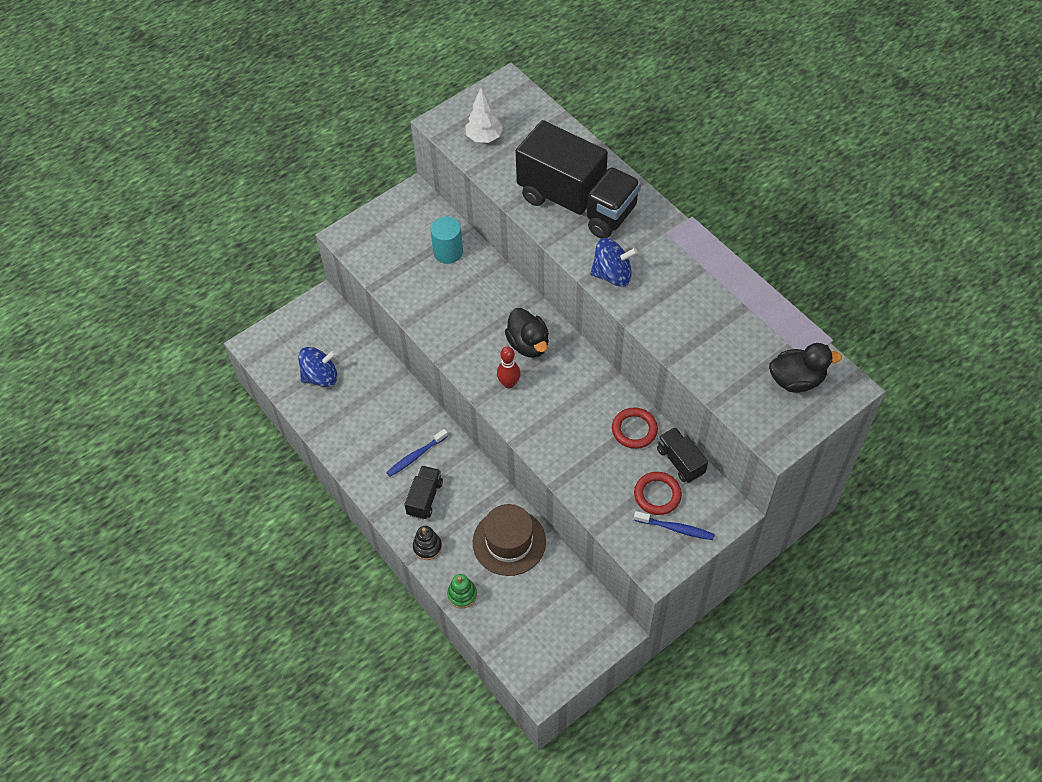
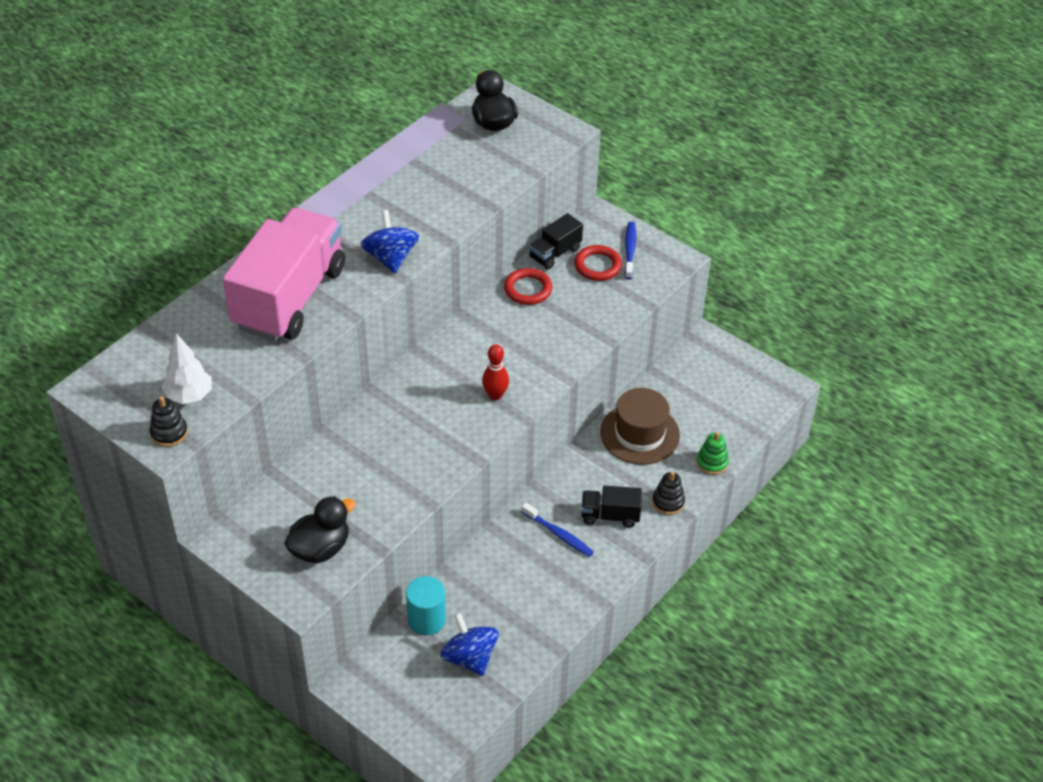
camera: 105 degrees left, 10 degrees down
turquoise cylinder [430,217,463,264] -> turquoise cylinder moved to [406,576,446,635]
black duck [505,308,549,358] -> black duck moved to [284,496,356,563]
black truck [516,120,641,239] -> pink truck [223,208,345,341]
none -> black stacking toy [149,396,188,447]

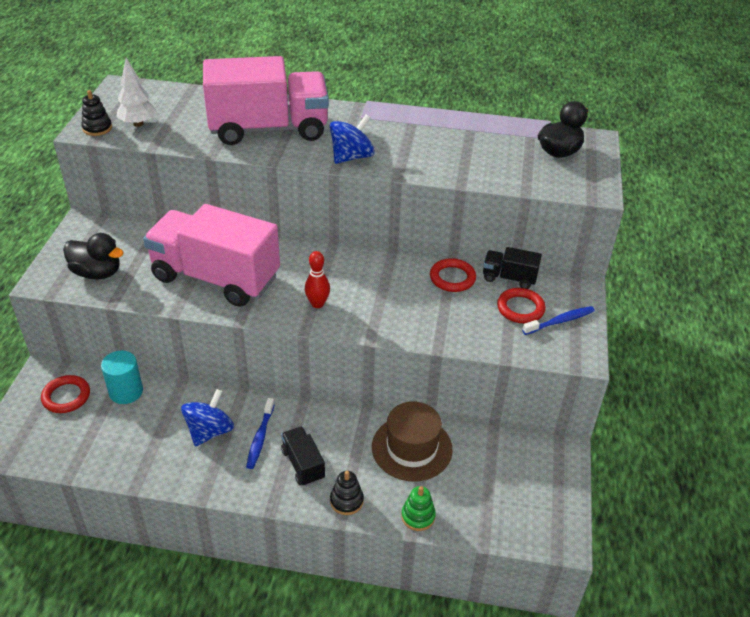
camera: 60 degrees right, 5 degrees down
blue spinning top [440,613,499,676] -> blue spinning top moved to [181,389,234,446]
none -> red ring [41,375,90,413]
none -> pink truck [143,204,280,307]

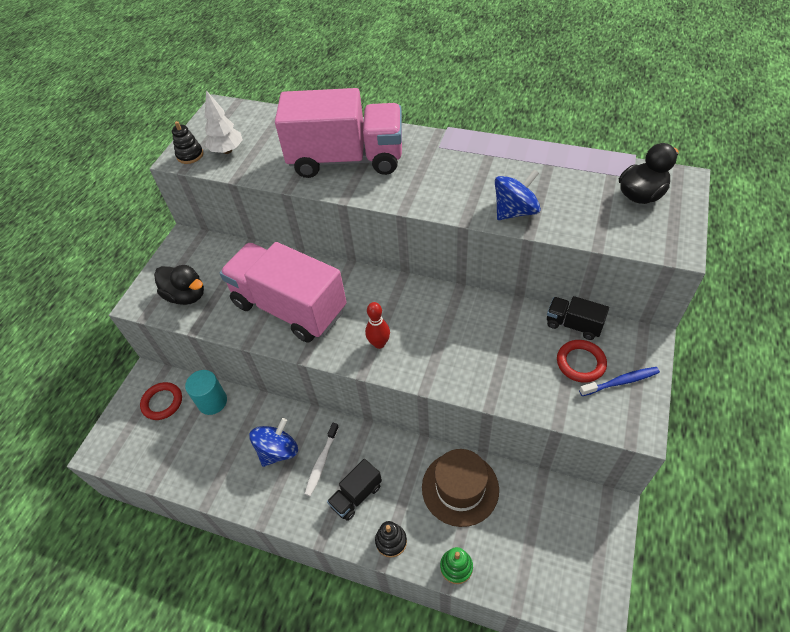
camera: 15 degrees right, 10 degrees up
blue toothbrush [246,398,275,469] -> white toothbrush [305,423,339,496]
black truck [281,426,325,486] -> black truck turned 120 degrees counterclockwise [327,459,382,521]
blue spinning top [330,115,375,164] -> blue spinning top moved to [495,169,541,220]
red ring [430,258,476,292] -> none

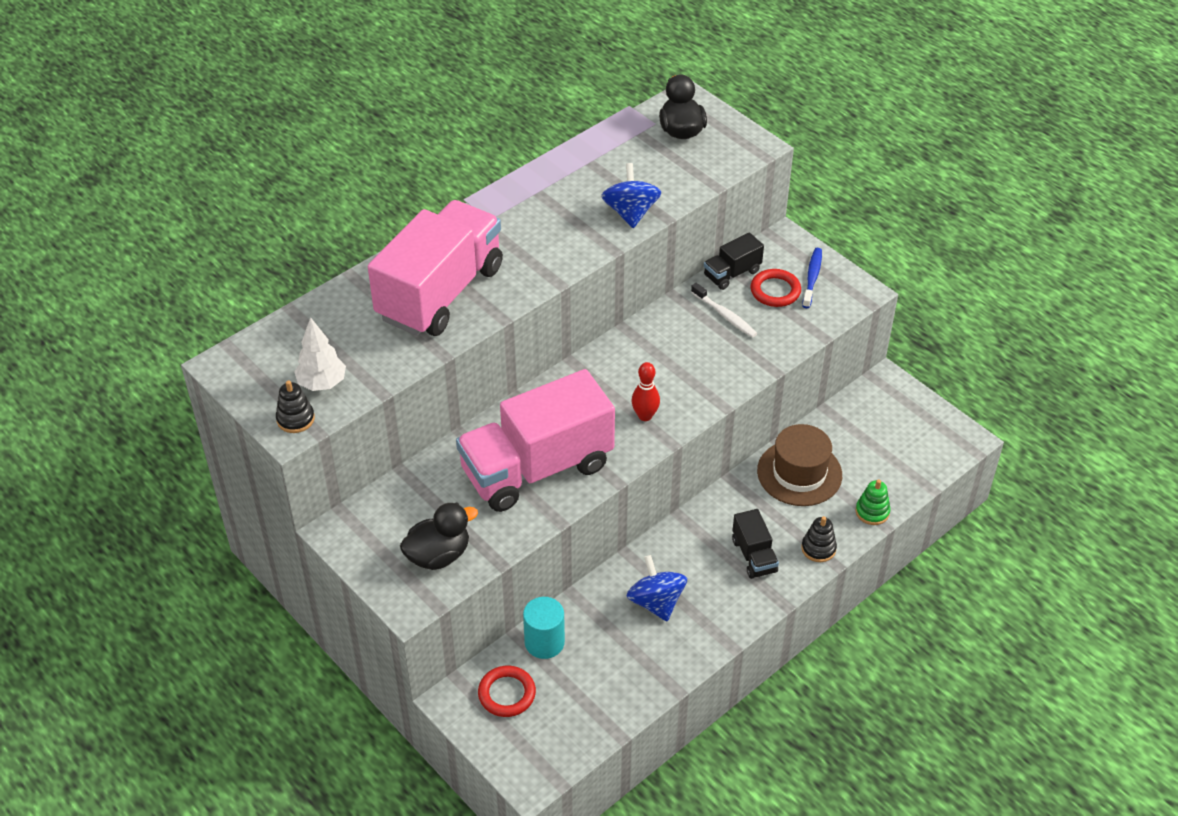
camera: 65 degrees left, 5 degrees down
white toothbrush [305,423,339,496] -> white toothbrush moved to [691,283,757,338]

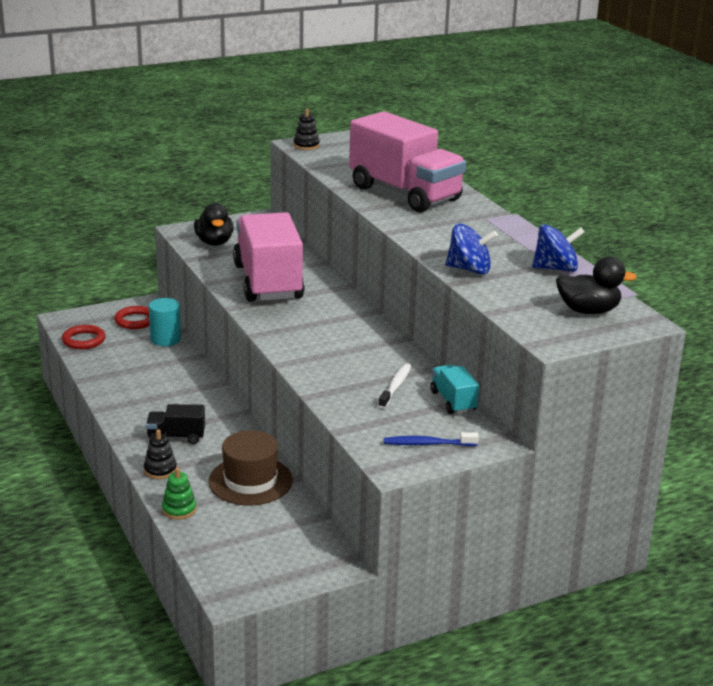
camera: 105 degrees right, 20 degrees down
white tree [294,317,346,391] -> none
blue spinning top [626,555,687,621] -> blue spinning top moved to [532,224,585,272]
red bowling pin [632,362,660,421] -> none
white toothbrush [691,283,757,338] -> white toothbrush turned 135 degrees clockwise [378,363,411,409]
black truck [704,232,764,290] -> turquoise truck [430,364,479,414]
red ring [751,269,801,307] -> red ring moved to [62,325,105,349]
blue toothbrush [802,248,822,308] -> blue toothbrush turned 150 degrees clockwise [384,432,479,446]

